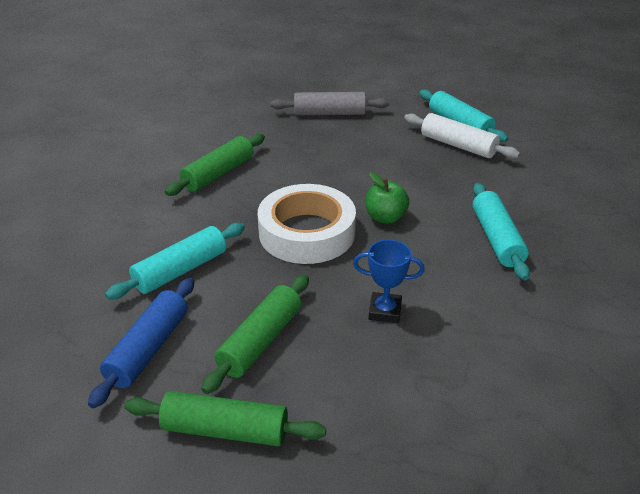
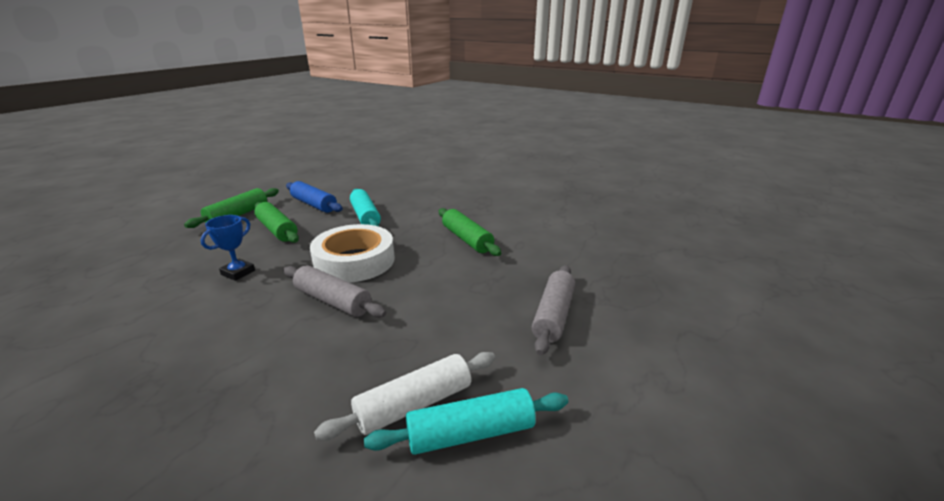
camera: 110 degrees right, 10 degrees down
green apple [366,173,409,224] -> grey rolling pin [283,265,386,318]
turquoise rolling pin [473,183,530,280] -> none

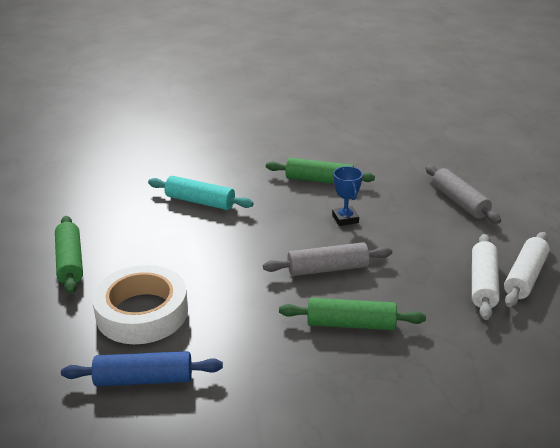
camera: 45 degrees left, 5 degrees up
blue trophy [201,215,255,281] -> blue trophy moved to [332,166,363,226]
green rolling pin [254,202,299,243] -> green rolling pin moved to [279,298,426,330]
blue rolling pin [286,181,343,213] -> blue rolling pin moved to [61,351,223,386]
white tape [310,224,395,282] -> white tape moved to [92,265,188,344]
turquoise rolling pin [364,388,568,455] -> white rolling pin [504,232,550,307]

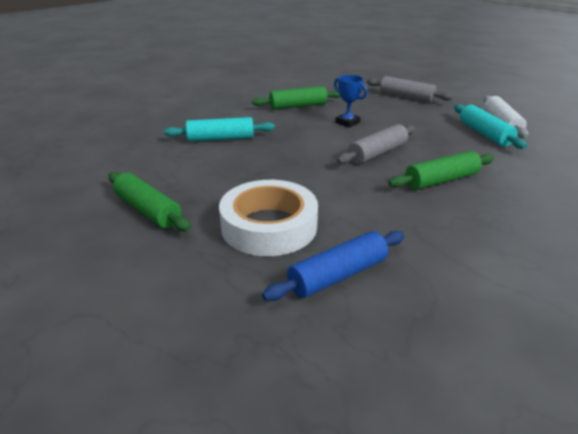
camera: 30 degrees left, 0 degrees up
white rolling pin [472,234,500,320] -> turquoise rolling pin [454,104,527,149]

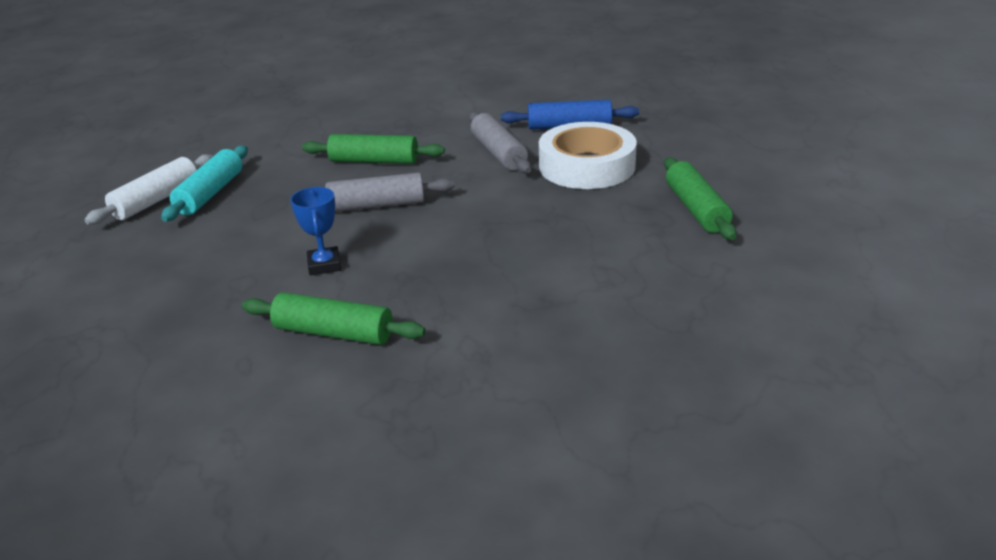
camera: 145 degrees left, 0 degrees up
turquoise rolling pin [164,117,275,142] -> none
grey rolling pin [367,76,453,103] -> grey rolling pin moved to [469,112,531,173]

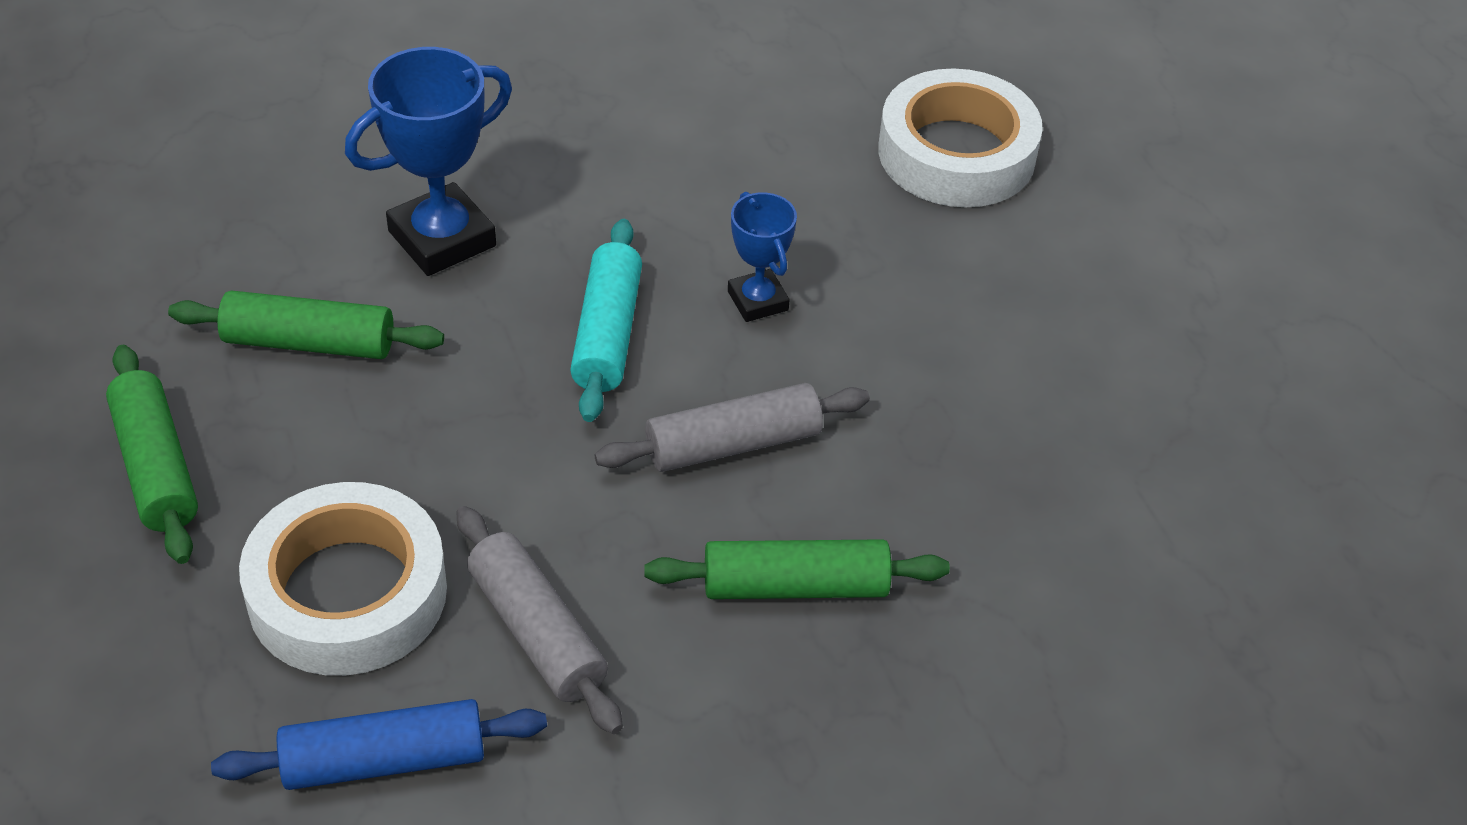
camera: 165 degrees right, 15 degrees up
white rolling pin [84,154,213,225] -> none
turquoise rolling pin [161,146,248,221] -> turquoise rolling pin moved to [570,219,642,422]
green rolling pin [242,292,425,345] -> green rolling pin moved to [168,290,444,359]
none -> blue trophy [345,47,512,276]
none -> white tape [878,68,1043,207]

